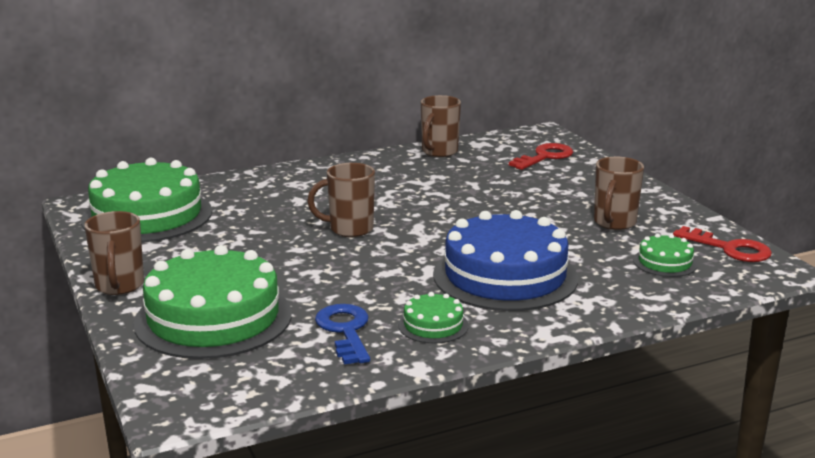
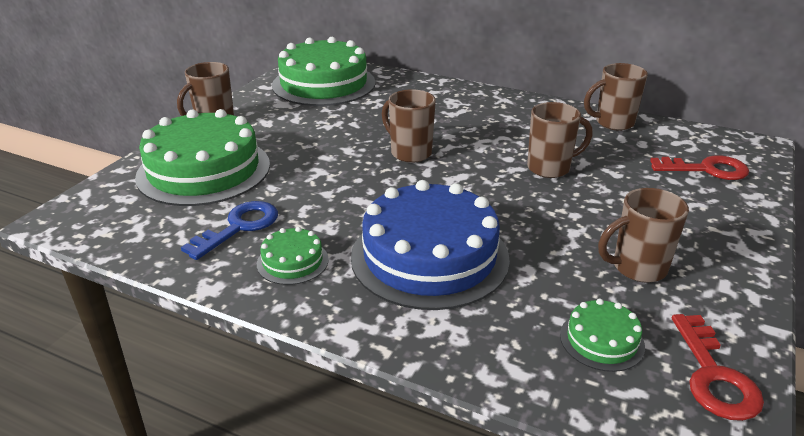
camera: 50 degrees right, 10 degrees up
none -> brown mug [527,102,593,178]

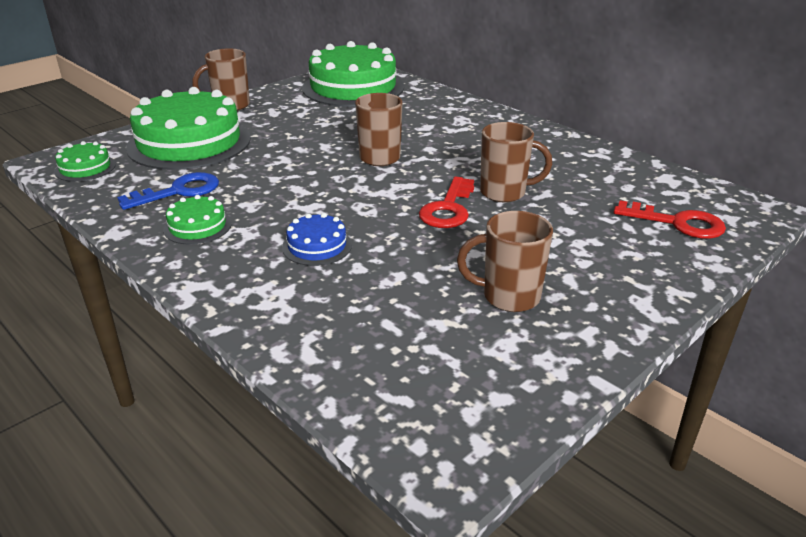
camera: 20 degrees right, 0 degrees up
blue cake [351,180,510,310] -> blue cake [282,213,352,266], size x0.45
green cake [560,299,645,372] -> green cake moved to [54,141,116,182]
brown mug [584,63,648,131] -> none
red key [672,314,764,421] -> red key moved to [419,176,474,228]

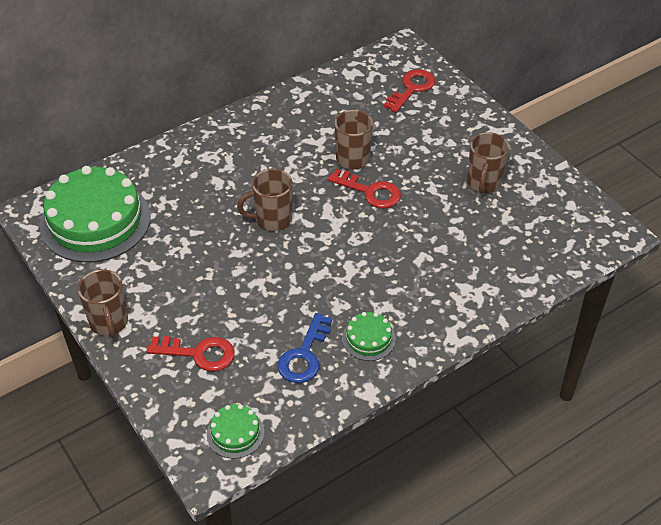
camera: 80 degrees left, 15 degrees up
blue key [117,172,219,210] -> blue key turned 135 degrees counterclockwise [278,313,332,383]
green cake [126,87,251,170] -> red key [147,336,235,371]
blue cake [282,213,352,266] -> none

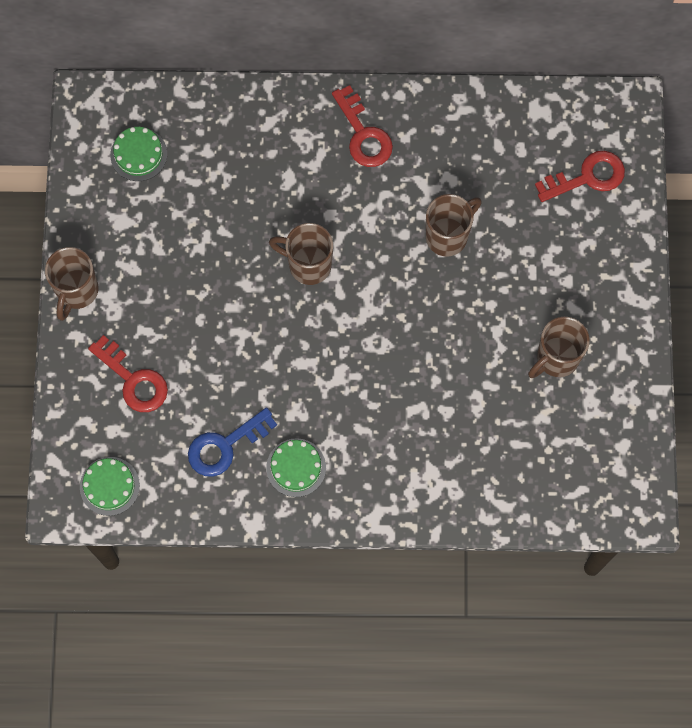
camera: 35 degrees right, 25 degrees up
green cake [40,166,151,263] -> green cake [110,127,167,181], size x0.45
red key [328,169,401,208] -> red key moved to [332,85,393,167]

